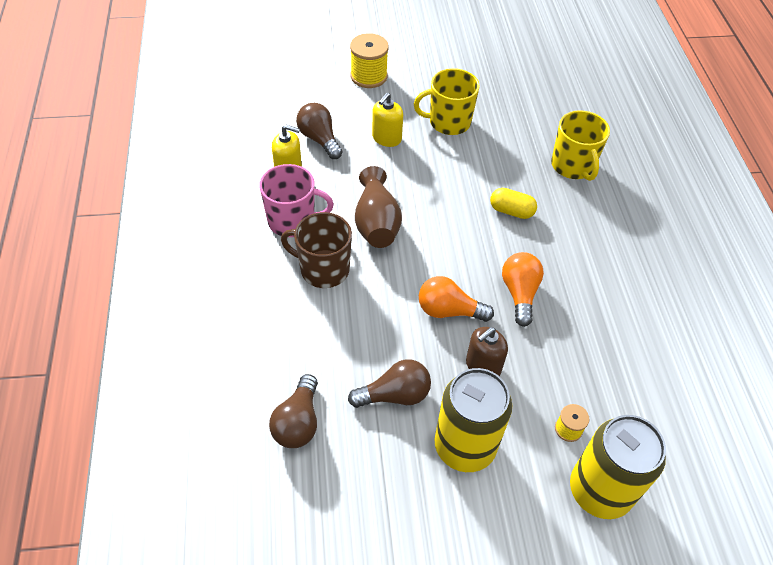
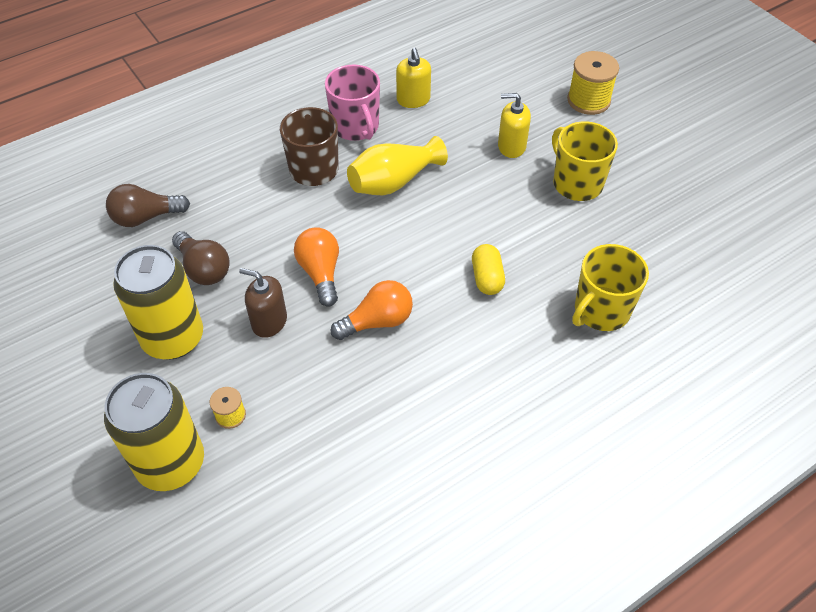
camera: 65 degrees right, 0 degrees up
brown light bulb [296,103,343,159] -> none
brown vase [355,166,402,248] -> yellow vase [347,136,448,195]

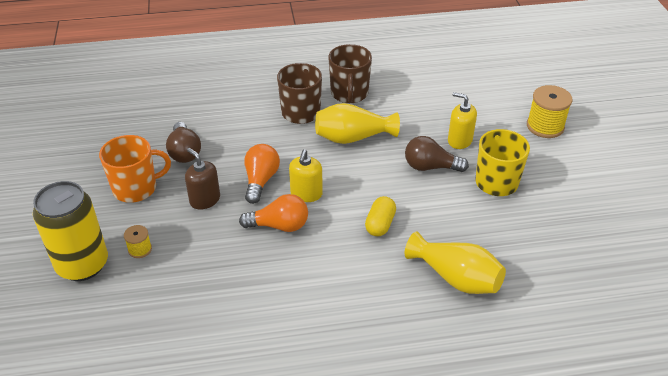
camera: 25 degrees right, 10 degrees down
brown light bulb [106,184,190,227] -> brown light bulb moved to [405,136,469,172]
yellow can [113,245,203,360] -> orange mug [99,135,171,203]
pink mug [325,65,380,141] -> brown mug [328,44,372,103]
yellow soap dispenser [396,48,431,108] -> yellow soap dispenser moved to [289,149,323,202]
yellow mug [572,244,649,331] -> yellow vase [405,231,506,294]

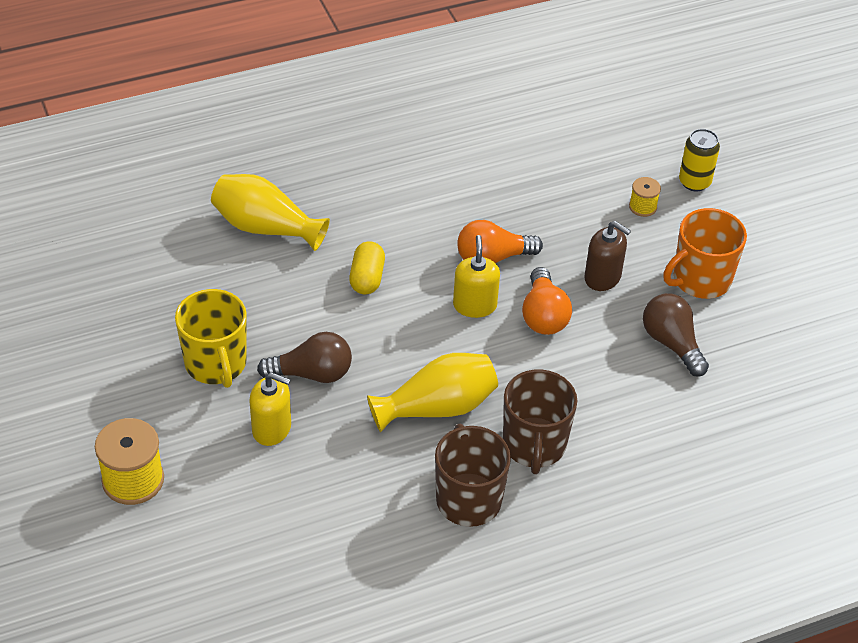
camera: 165 degrees right, 5 degrees up
yellow can [33,181,108,281] -> yellow can [679,129,720,192], size x0.54

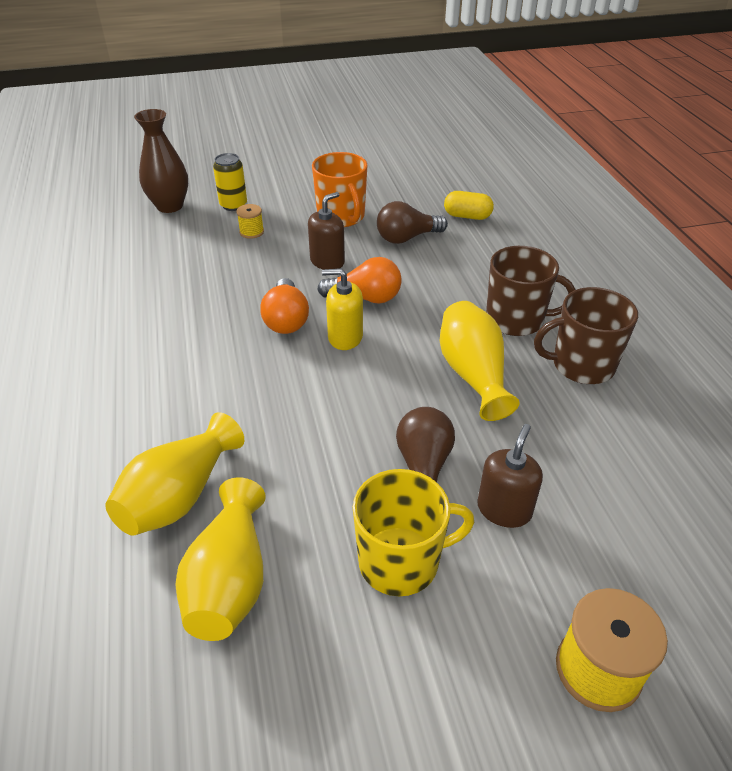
camera: 80 degrees left, 5 degrees down
yellow soap dispenser [249,372,291,446] -> brown soap dispenser [477,424,543,528]
yellow capsule [349,242,385,294] -> yellow capsule moved to [444,191,494,220]
none -> brown vase [134,109,188,213]
none -> yellow vase [175,477,266,641]

